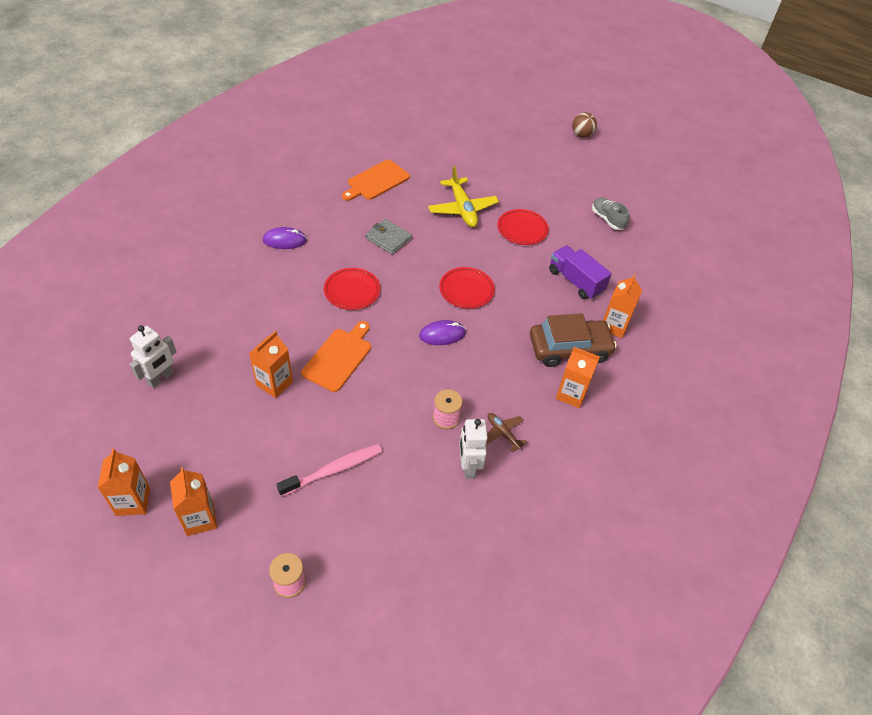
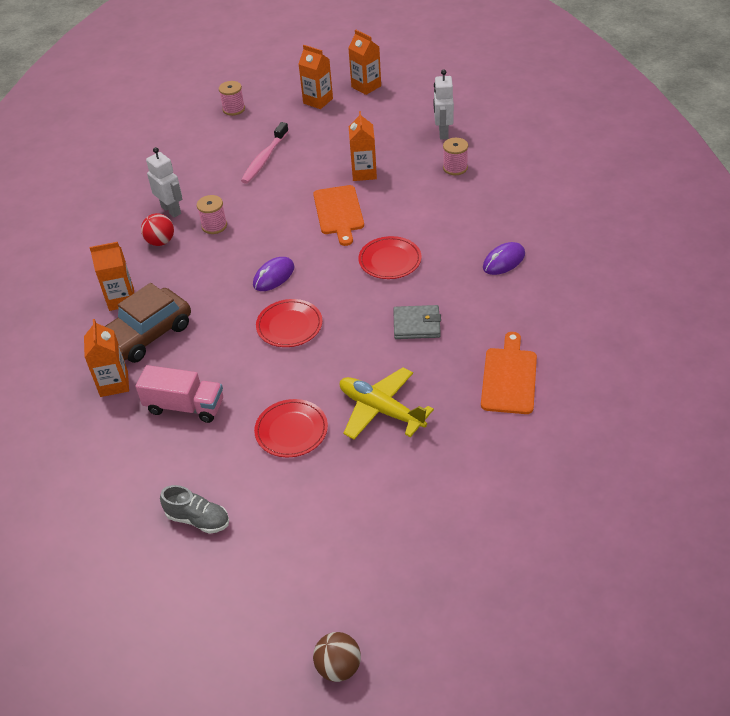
camera: 150 degrees right, 5 degrees down
brown plane [486,413,527,452] -> red ball [141,213,174,246]
purple truck [549,245,612,300] -> pink truck [136,365,223,423]
none -> pink spool [443,138,468,175]

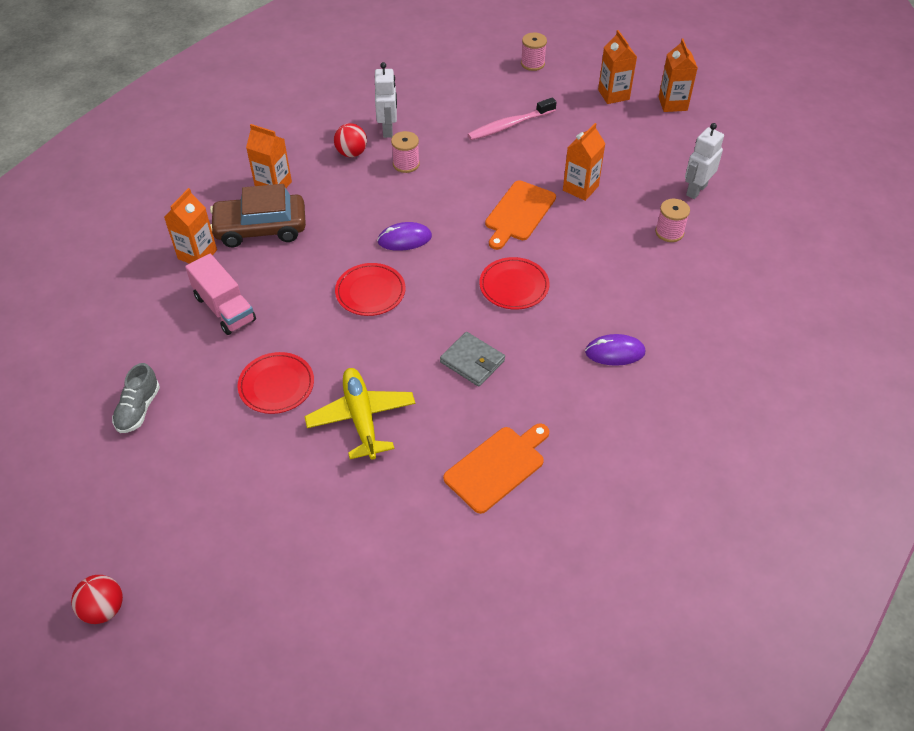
camera: 35 degrees right, 5 degrees up
grey shoe [160,485,229,534] -> grey shoe turned 45 degrees clockwise [112,363,160,433]
brown ball [313,632,361,682] -> red ball [71,575,123,624]

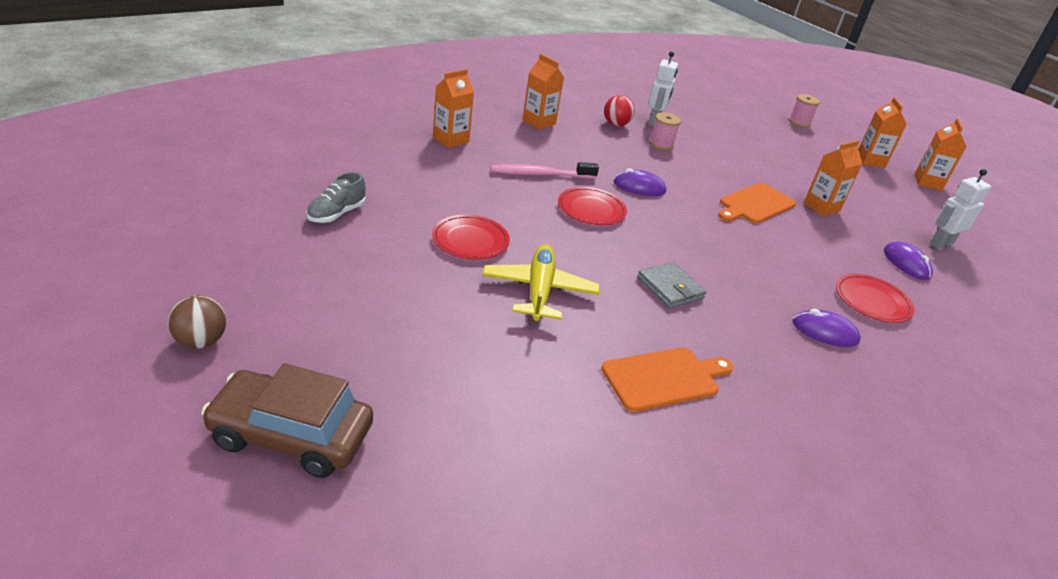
camera: 15 degrees right, 15 degrees down
red ball [71,575,123,624] -> brown ball [168,295,226,349]
pink truck [185,254,256,335] -> none
brown car [210,184,306,247] -> brown car moved to [201,363,373,478]
pink toothbrush [467,97,557,140] -> pink toothbrush moved to [490,162,599,179]
red plate [479,257,549,310] -> red plate moved to [836,274,914,323]
pink spool [655,199,690,242] -> purple mouse [884,241,933,280]

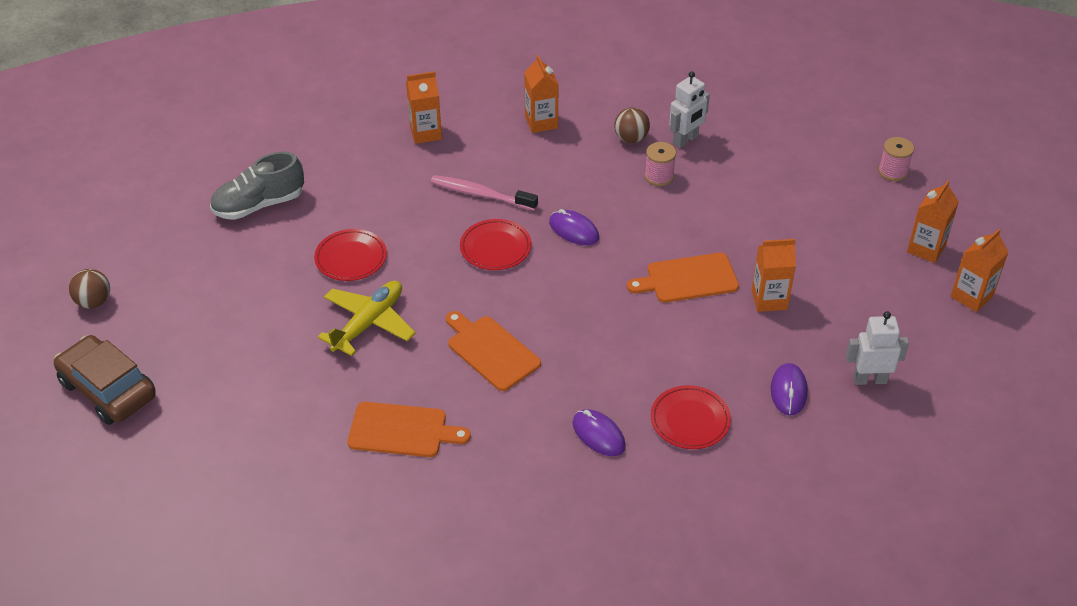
camera: 35 degrees right, 10 degrees up
grey shoe [306,172,366,223] -> grey shoe [210,152,304,220], size x1.53
red ball [604,95,635,126] -> brown ball [615,107,650,143]
grey wallet [637,262,706,309] -> orange cutting board [446,311,541,391]

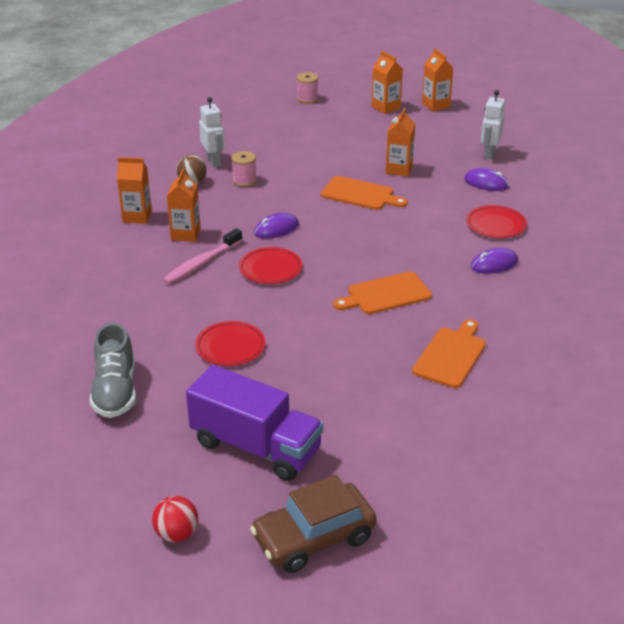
camera: 70 degrees left, 10 degrees down
brown ball [69,269,110,309] -> red ball [152,496,198,542]
yellow plane [318,281,416,356] -> none
orange carton [406,71,442,144] -> orange carton moved to [167,169,201,242]
orange cutting board [627,253,739,303] -> orange cutting board turned 75 degrees counterclockwise [321,176,408,210]
none -> purple truck [186,365,323,481]

